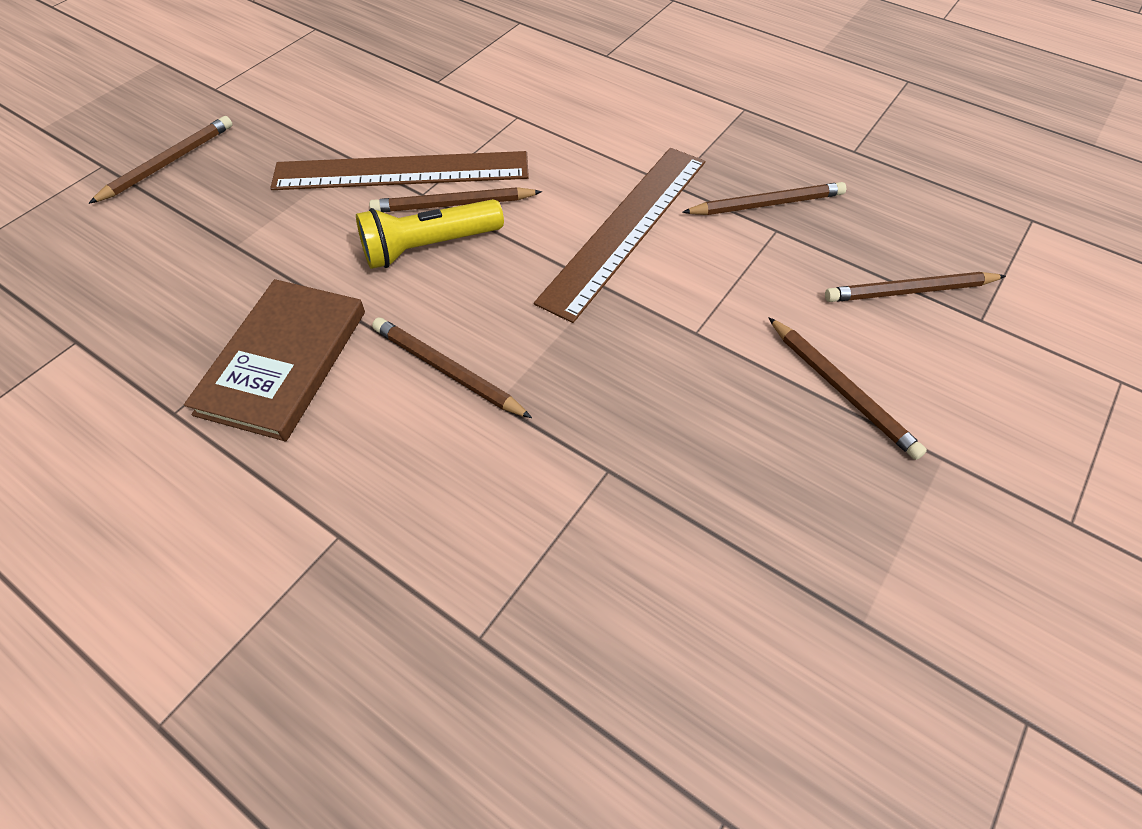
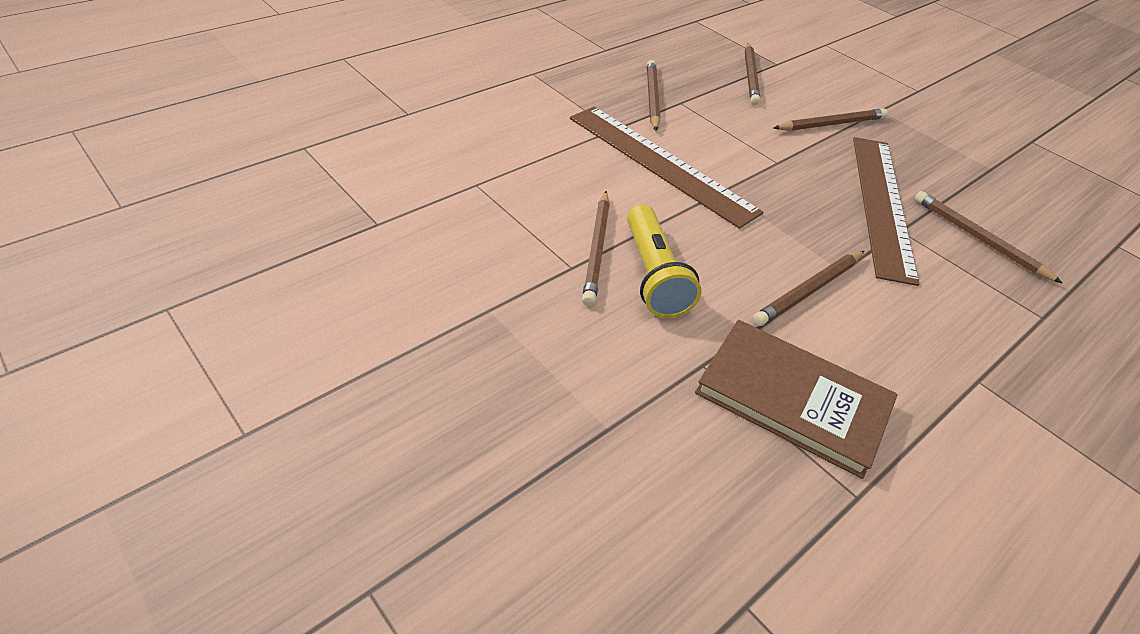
camera: 80 degrees left, 10 degrees down
brown pencil [89,116,233,204] -> brown pencil moved to [914,191,1062,283]
brown ruler [270,151,529,190] -> brown ruler moved to [853,137,920,286]

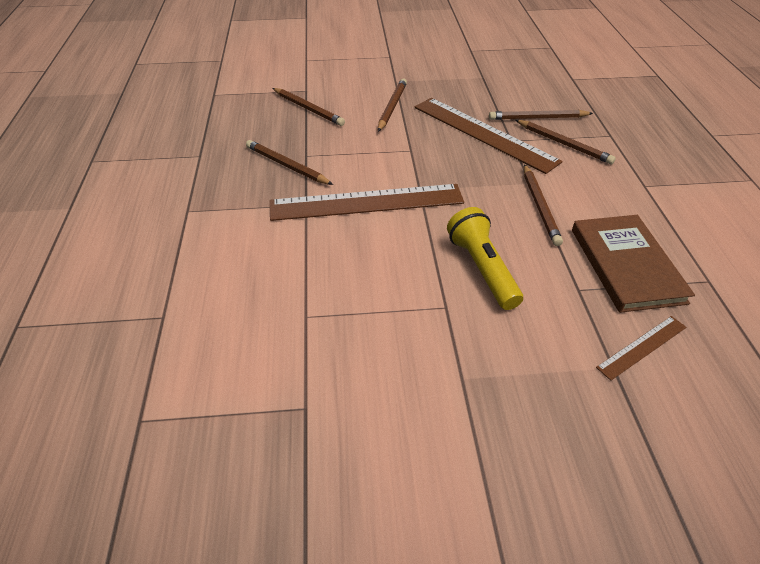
camera: 50 degrees left, 0 degrees up
brown pencil [582,191,610,306] -> brown pencil moved to [516,120,616,164]
yellow flashlight [627,204,701,318] -> yellow flashlight turned 135 degrees counterclockwise [447,207,523,310]
brown book [695,320,898,479] -> brown book turned 75 degrees counterclockwise [572,215,695,313]
none -> brown ruler [596,316,686,381]

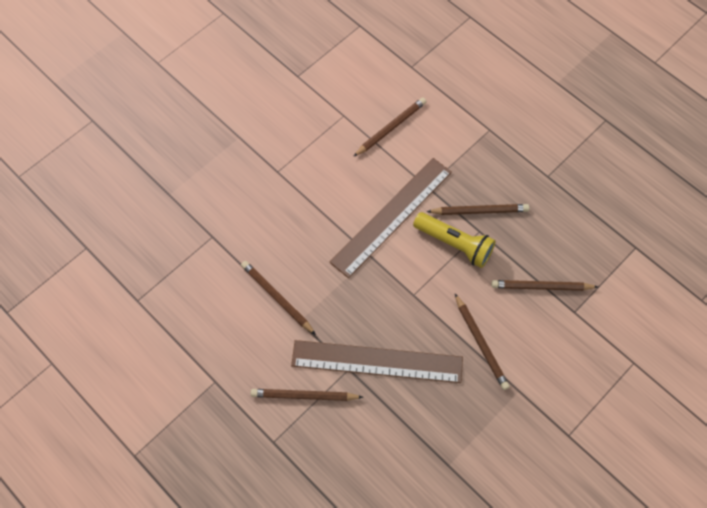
camera: 140 degrees right, 20 degrees up
yellow flashlight [447,207,523,310] -> yellow flashlight moved to [413,212,496,268]
brown pencil [489,110,593,120] -> brown pencil moved to [353,97,426,157]
brown book [572,215,695,313] -> none
brown ruler [596,316,686,381] -> none

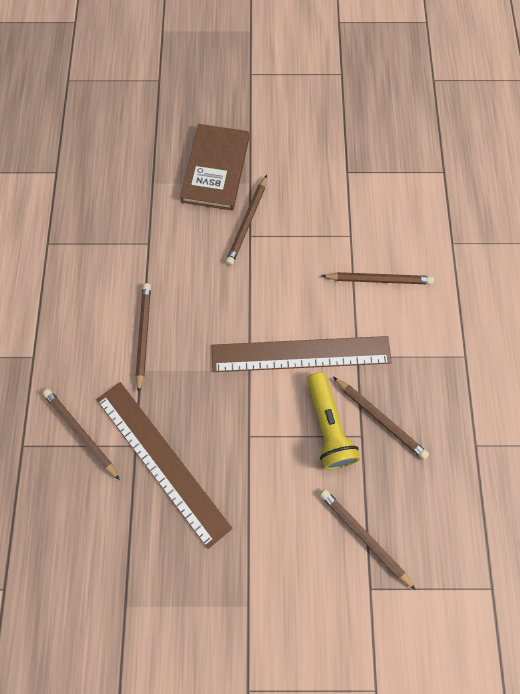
camera: 45 degrees right, 5 degrees up
brown pencil [455,294,510,390] -> brown pencil moved to [226,175,267,265]
none -> brown book [180,124,249,211]

